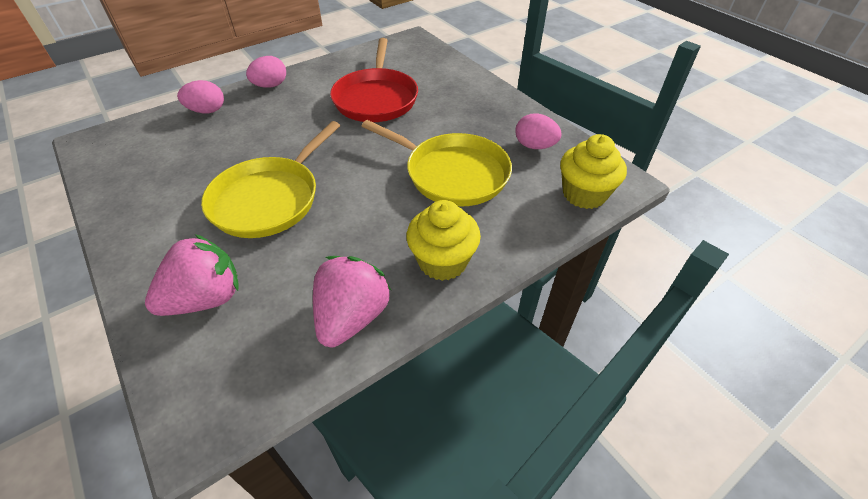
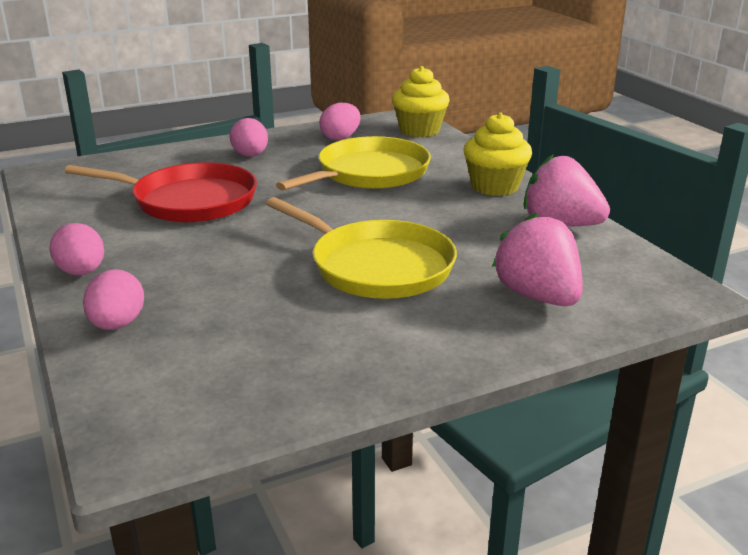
camera: 80 degrees left, 20 degrees down
none -> pink egg [230,118,268,157]

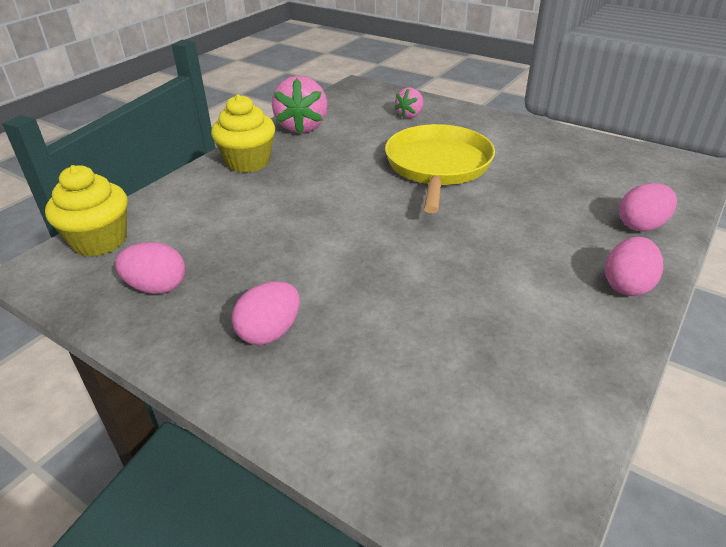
camera: 120 degrees left, 10 degrees up
red pan [64,162,257,223] -> none
yellow pan [276,136,431,191] -> none
pink strawberry [492,212,583,306] -> pink strawberry [394,88,424,118], size x0.56

